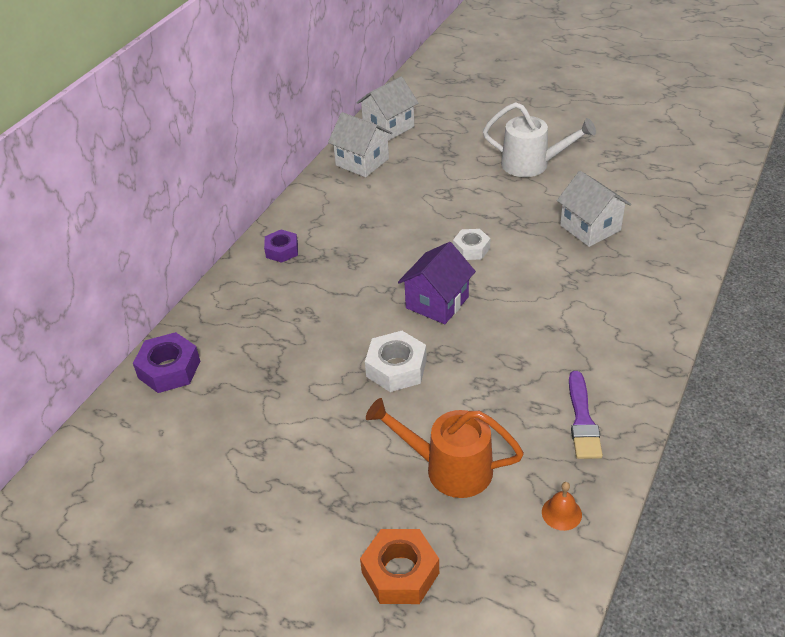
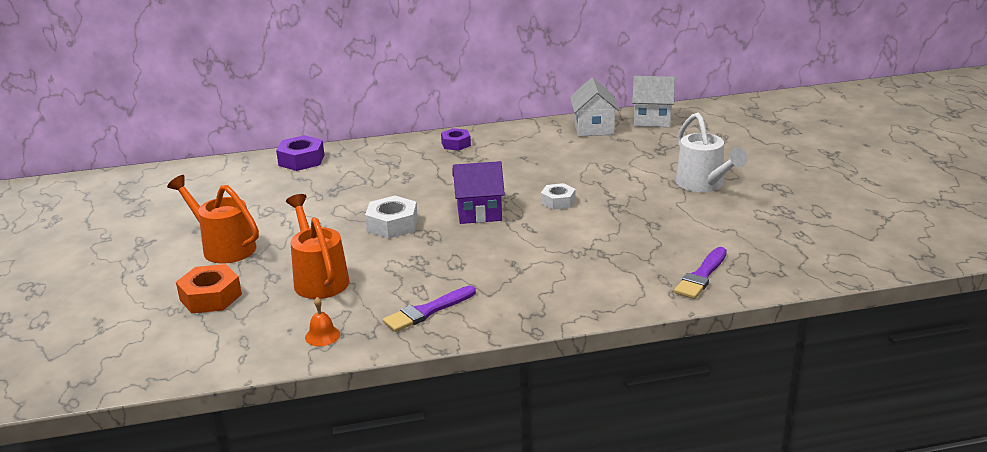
camera: 50 degrees right, 15 degrees down
white house [557,171,631,247] -> none
none -> orange watering can [167,175,259,263]
none -> purple brush [674,247,727,299]

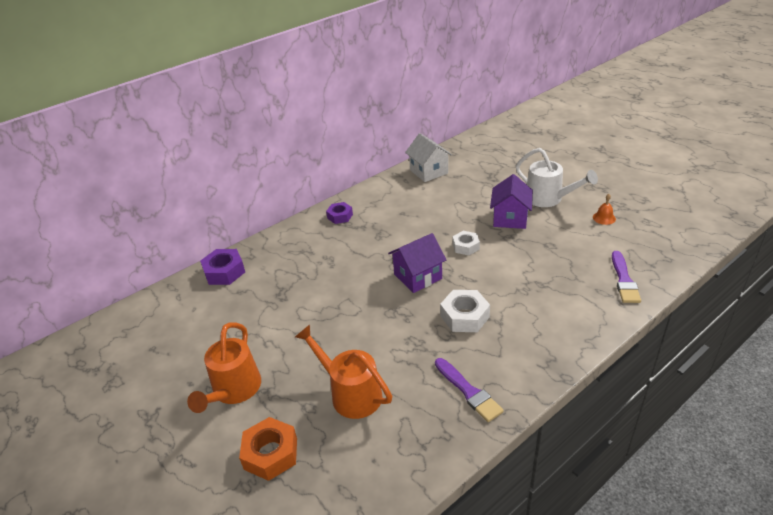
camera: 25 degrees left, 10 degrees up
orange watering can [167,175,259,263] -> orange watering can turned 90 degrees counterclockwise [187,322,261,413]
orange bell [305,297,340,346] -> orange bell moved to [593,194,616,225]
white nut [365,196,418,239] -> white nut moved to [440,290,490,332]
purple brush [383,286,476,332] -> purple brush turned 60 degrees counterclockwise [435,358,504,422]
white house [632,76,675,127] -> none
none -> purple house [490,174,533,229]

